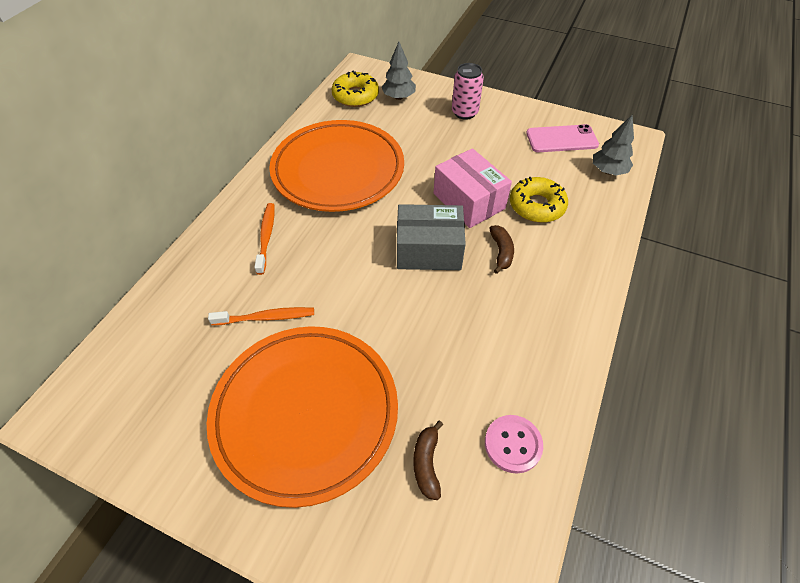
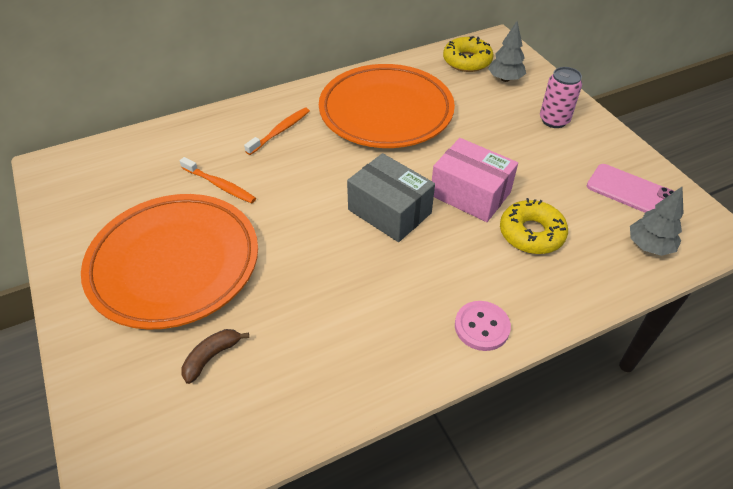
camera: 40 degrees right, 5 degrees down
pink box [434,148,512,228] -> pink box turned 60 degrees counterclockwise [432,138,518,222]
pink button [485,415,543,473] -> pink button moved to [455,301,511,351]
brown banana [489,225,514,274] -> none

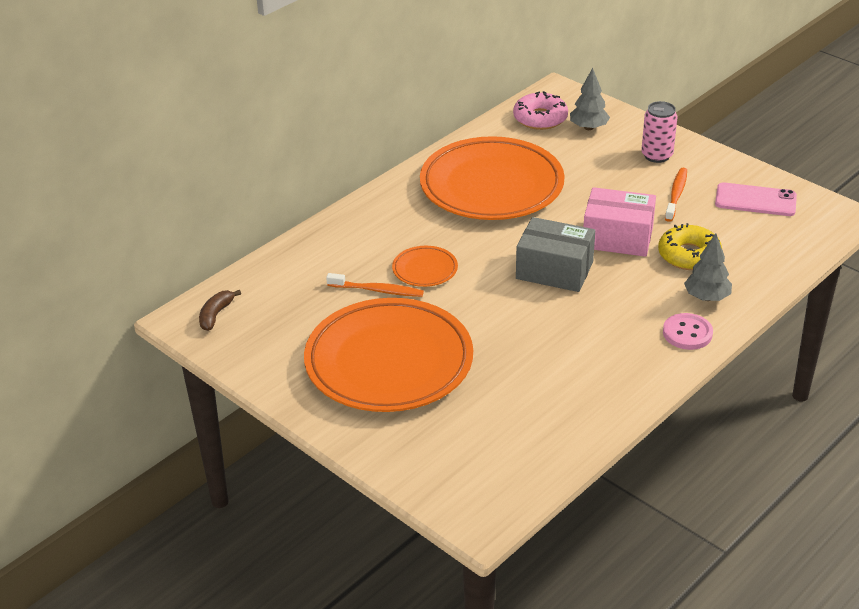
camera: 20 degrees left, 10 degrees down
brown banana [181,329,249,384] -> brown banana moved to [199,290,241,331]
orange toothbrush [244,108,310,155] -> orange toothbrush moved to [665,168,687,222]
yellow donut [443,36,493,72] -> pink donut [513,91,568,130]
grey tree [630,187,684,256] -> grey tree moved to [684,233,732,301]
none -> orange plate [392,246,458,287]

